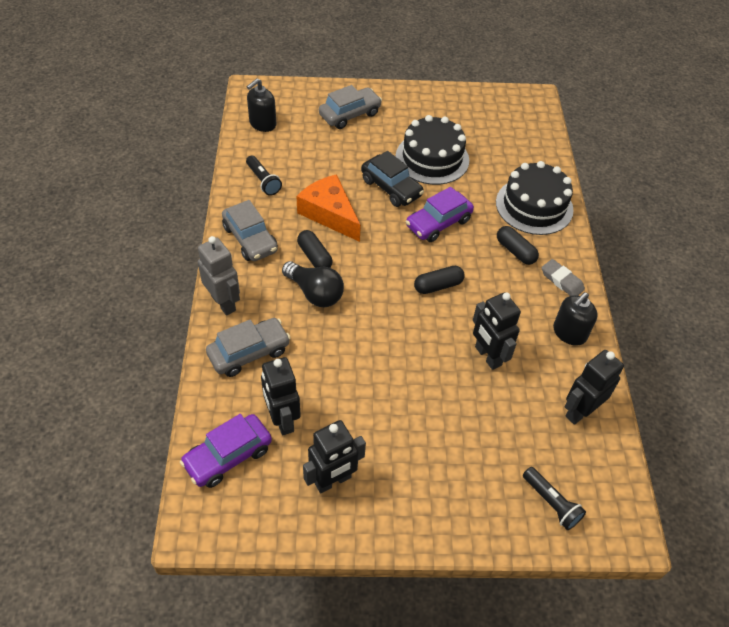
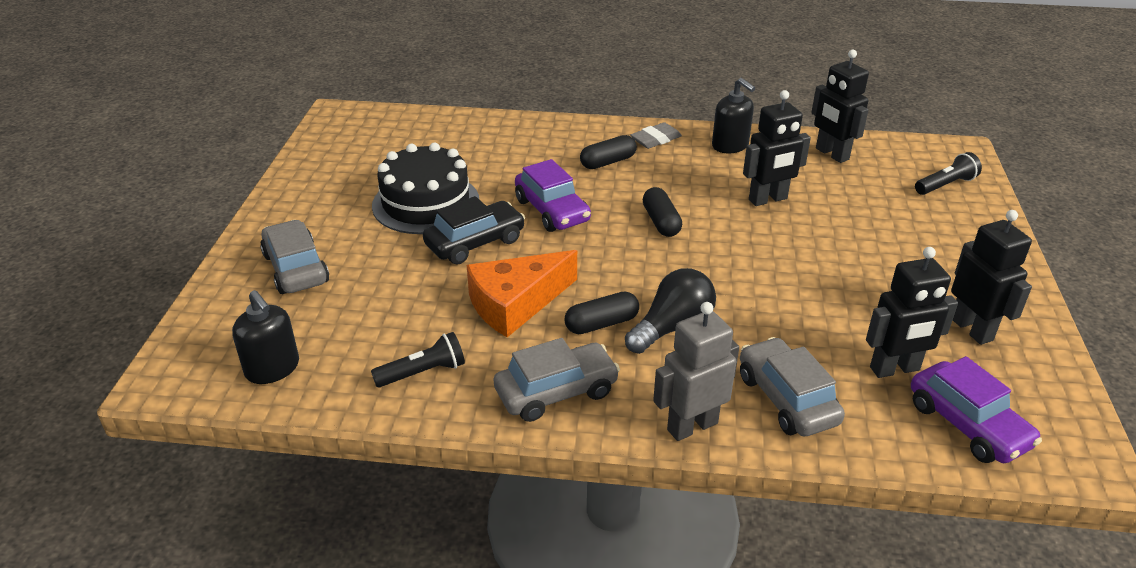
camera: 80 degrees left, 15 degrees down
black cake [496,161,574,235] -> none

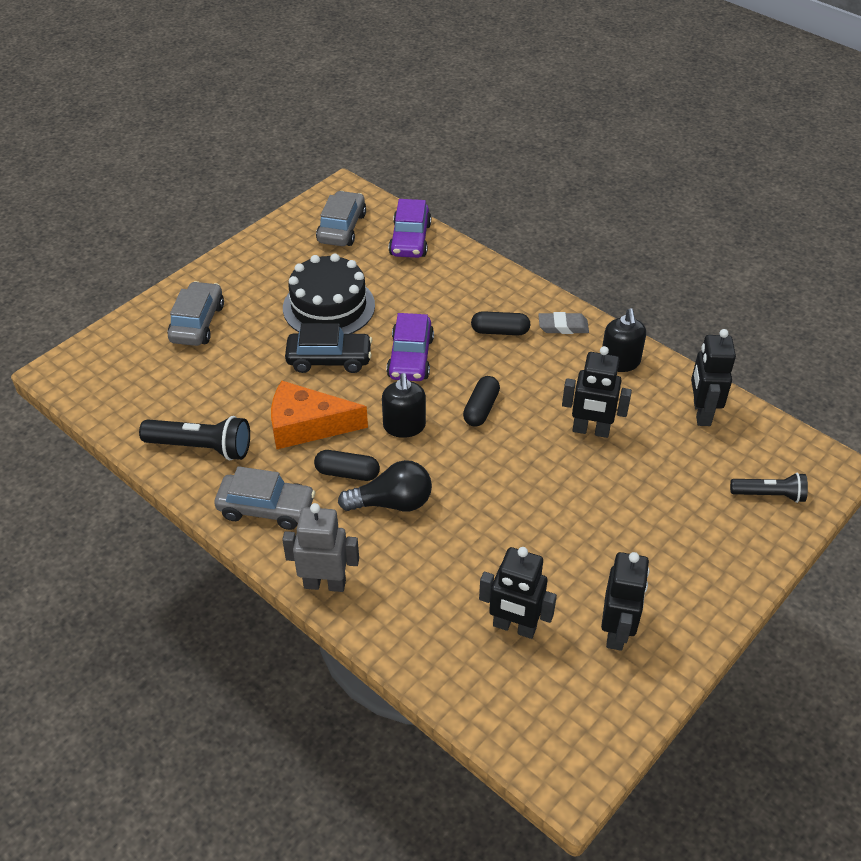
camera: 35 degrees right, 10 degrees up
black soap dispenser [232,290,299,384] -> black soap dispenser moved to [382,373,426,438]
black flashlight [371,332,465,388] -> black flashlight [139,416,250,461], size x1.53
grey car [740,337,845,436] -> grey car moved to [316,191,366,246]
purple car [911,356,1042,463] -> purple car moved to [389,199,431,258]

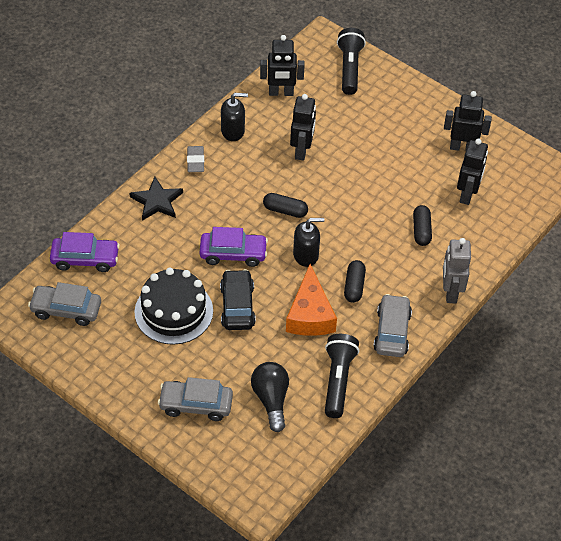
camera: 95 degrees left, 5 degrees up
black light bulb [338,460,432,511] -> black light bulb moved to [251,362,289,432]
black capsule [471,311,530,335] -> black capsule moved to [413,205,432,246]
black flashlight [730,473,808,503] -> black flashlight [337,28,366,95], size x1.53
none -> black star [129,177,183,221]

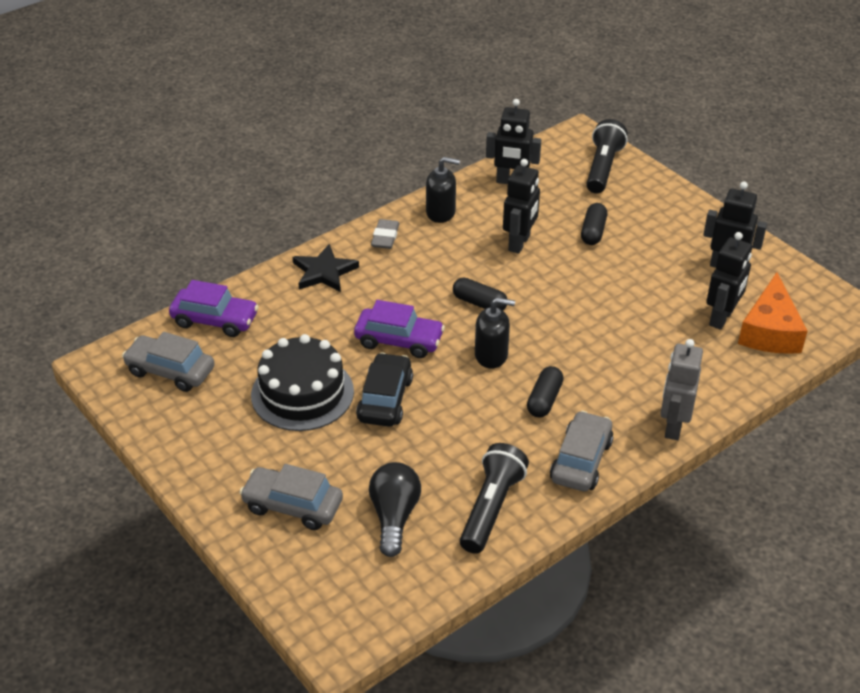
camera: 15 degrees right, 10 degrees down
orange cheese [286,264,337,336] -> orange cheese moved to [738,272,808,354]
black capsule [413,205,432,246] -> black capsule moved to [581,203,607,245]

